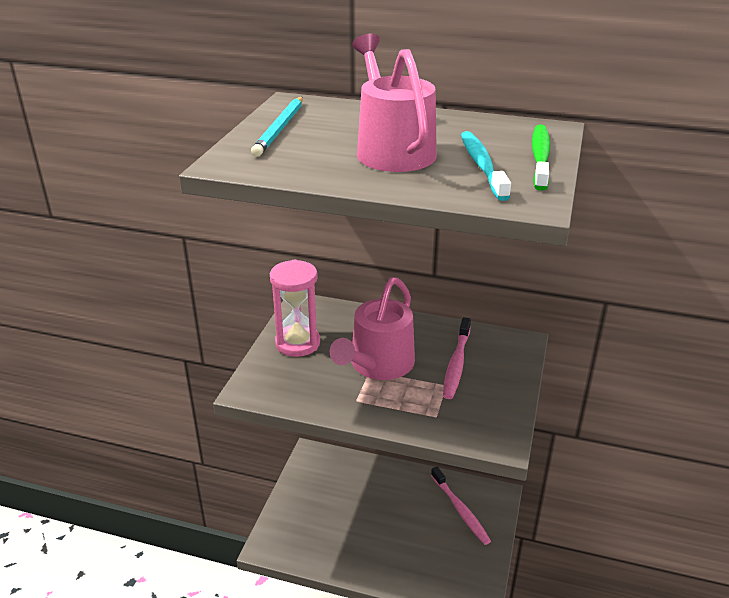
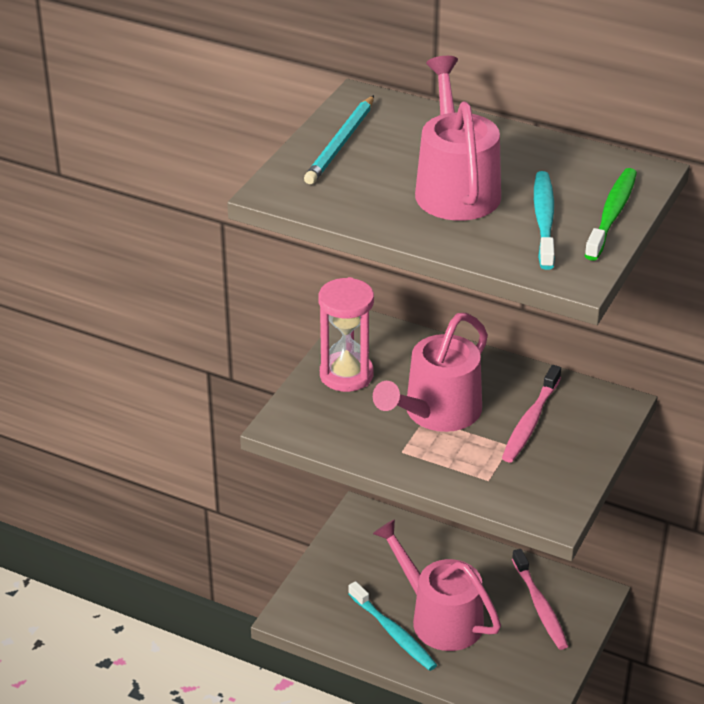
camera: 10 degrees right, 5 degrees up
none -> turquoise toothbrush [348,581,437,671]
none -> pink watering can [373,519,501,651]

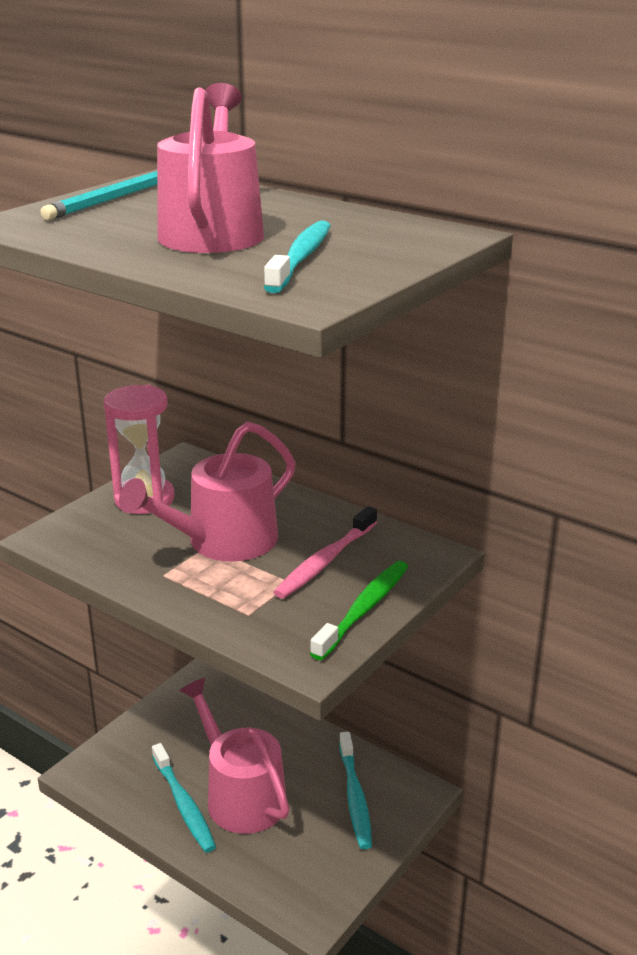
camera: 10 degrees right, 10 degrees down
pink toothbrush [512,549,568,650] -> turquoise toothbrush [339,732,372,849]
green toothbrush [585,168,637,261] -> green toothbrush moved to [310,561,408,660]

